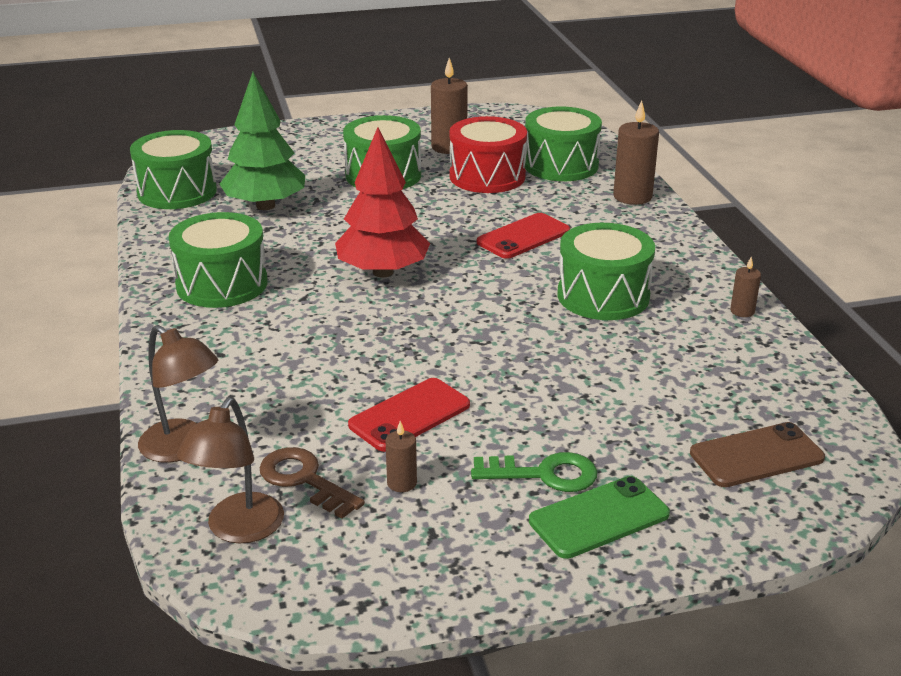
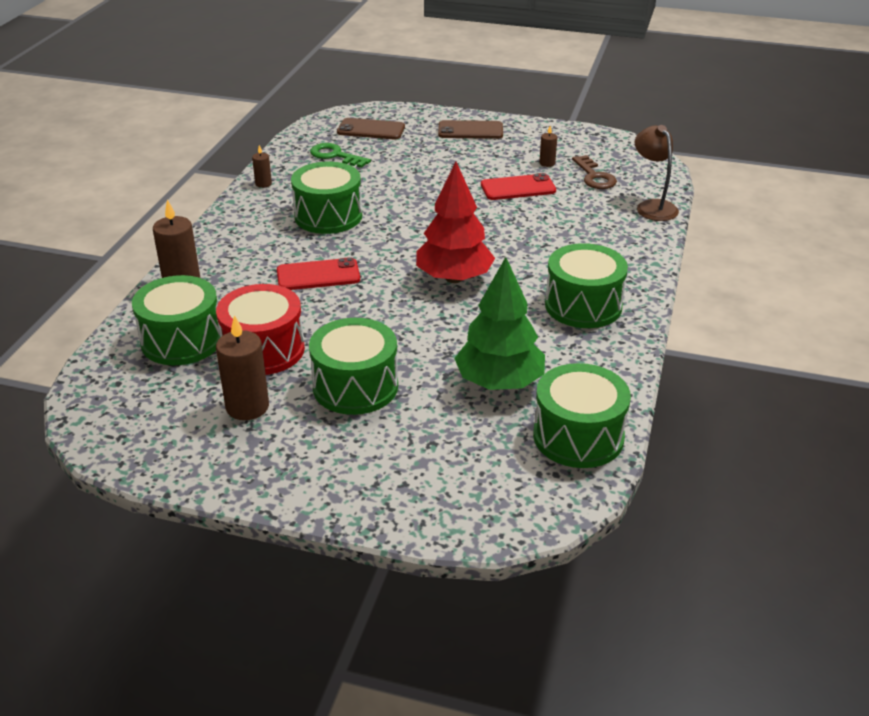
camera: 150 degrees left, 5 degrees up
brown lamp [177,397,284,543] -> none
green key [471,452,597,492] -> green key moved to [310,143,371,168]
green phone [529,476,670,559] -> brown phone [438,120,503,139]

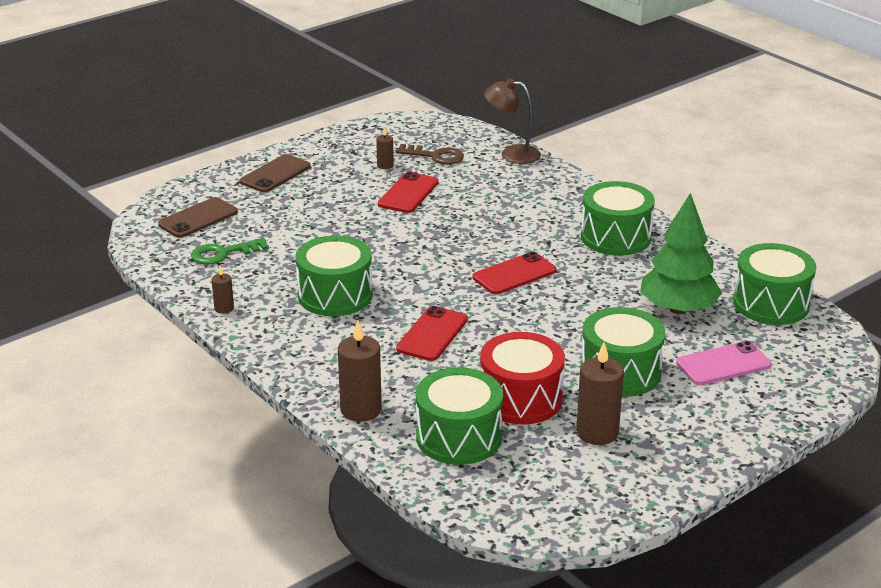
camera: 55 degrees left, 5 degrees down
red tree [416,162,495,283] -> red phone [473,252,556,294]
none -> pink phone [676,341,771,385]

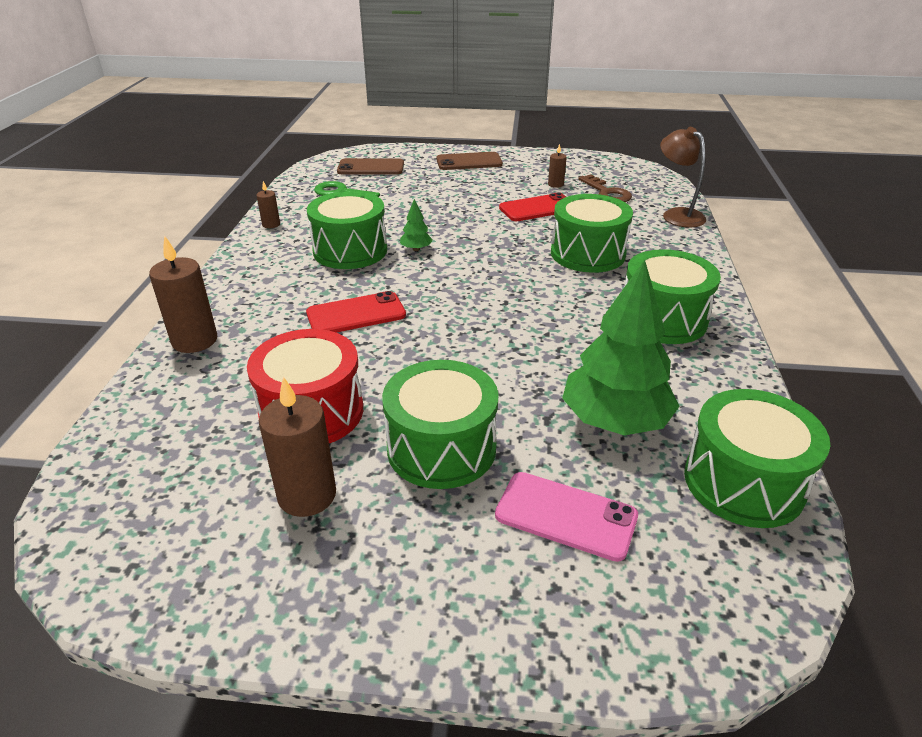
camera: 45 degrees right, 5 degrees up
green drum [416,367,503,465] -> green drum moved to [551,194,633,273]
red phone [473,252,556,294] -> none
none -> green tree [400,199,433,251]

